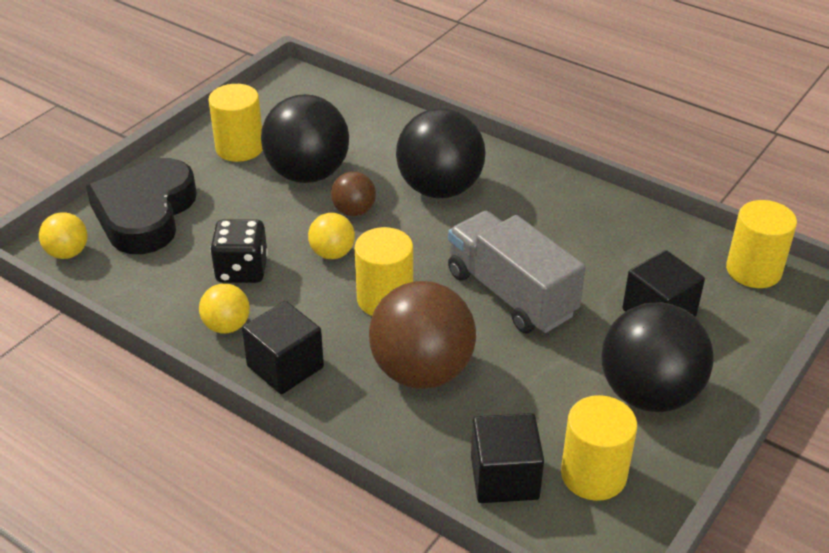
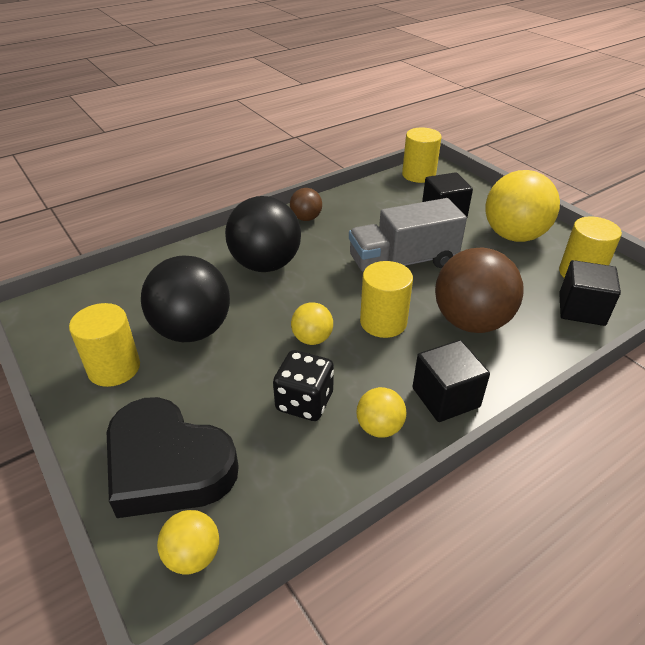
camera: 70 degrees left, 0 degrees up
brown ball [331,171,376,216] -> brown ball moved to [290,188,322,221]
black ball [601,302,714,412] -> yellow ball [485,170,560,242]

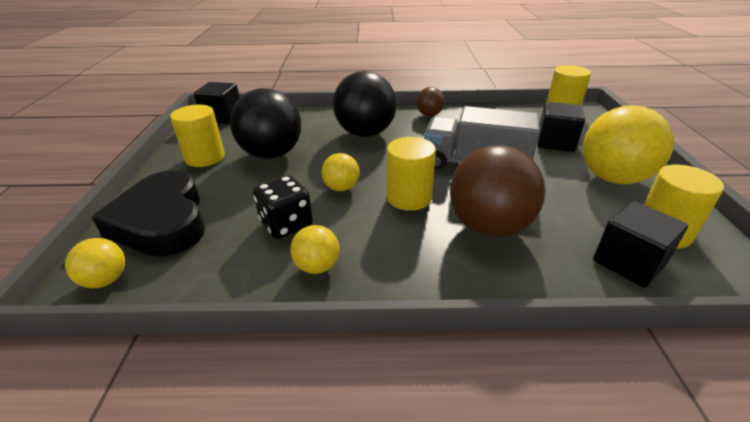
camera: 35 degrees right, 5 degrees down
black cube [412,340,490,422] -> black cube moved to [194,82,240,124]

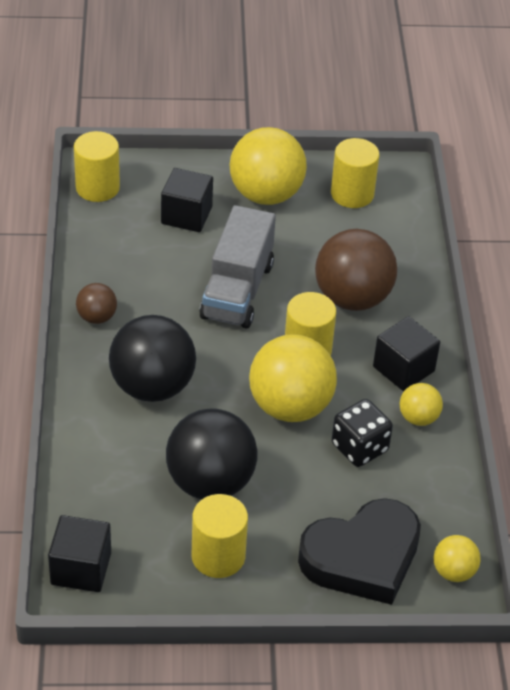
camera: 95 degrees left, 10 degrees up
yellow ball [322,153,360,191] -> yellow ball [249,335,337,422], size x2.02
black cube [593,201,688,288] -> black cube moved to [373,316,440,391]

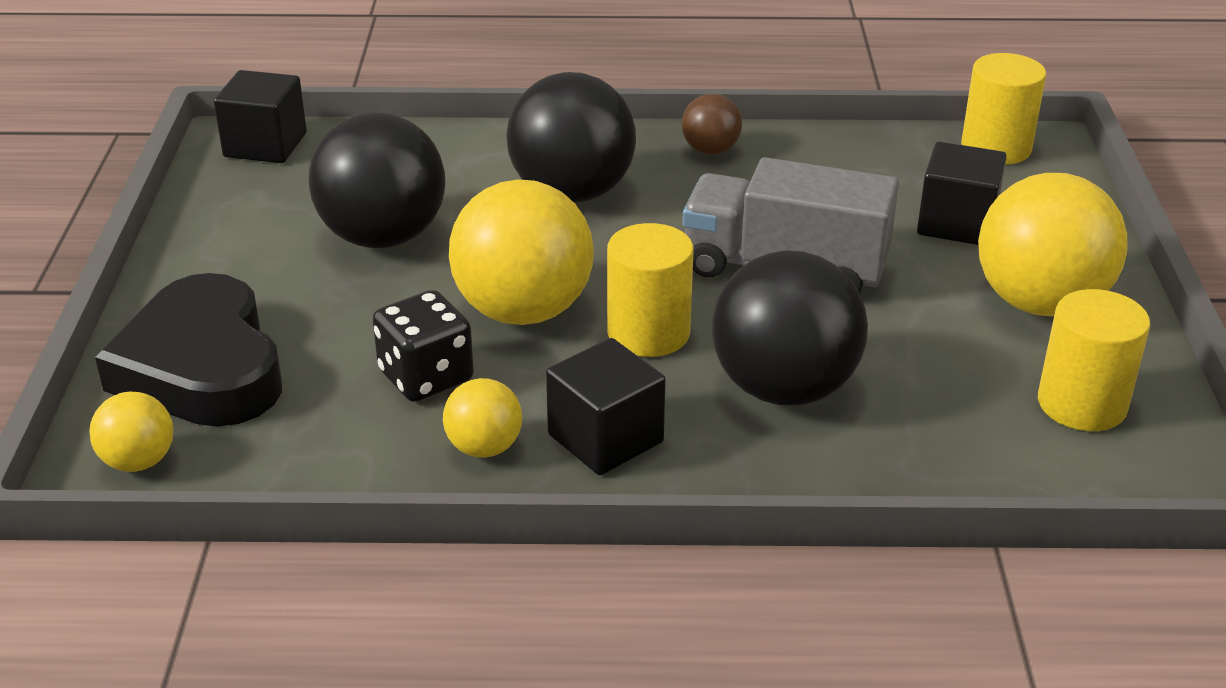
camera: 95 degrees right, 10 degrees down
yellow cylinder [191,494,248,578] -> none
brown ball [315,229,397,311] -> black ball [712,250,868,405]

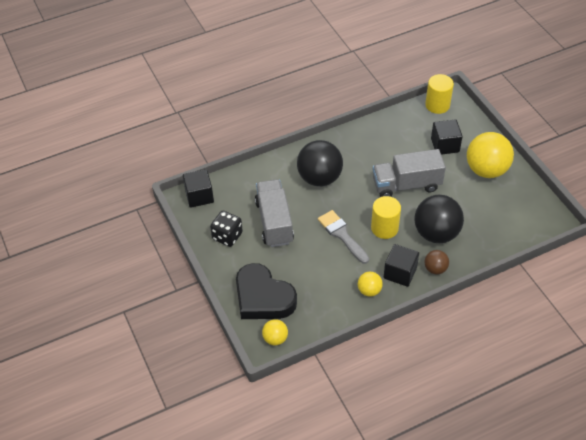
camera: 25 degrees left, 15 degrees up
black ball [309,112,445,248] -> grey truck [255,179,294,247]
black dice [372,290,474,402] -> black dice moved to [210,211,243,247]
yellow ball [449,179,594,325] -> grey brush [318,210,369,264]
brown ball [681,94,742,155] -> brown ball moved to [424,250,449,275]
yellow cylinder [1038,289,1150,431] -> none

